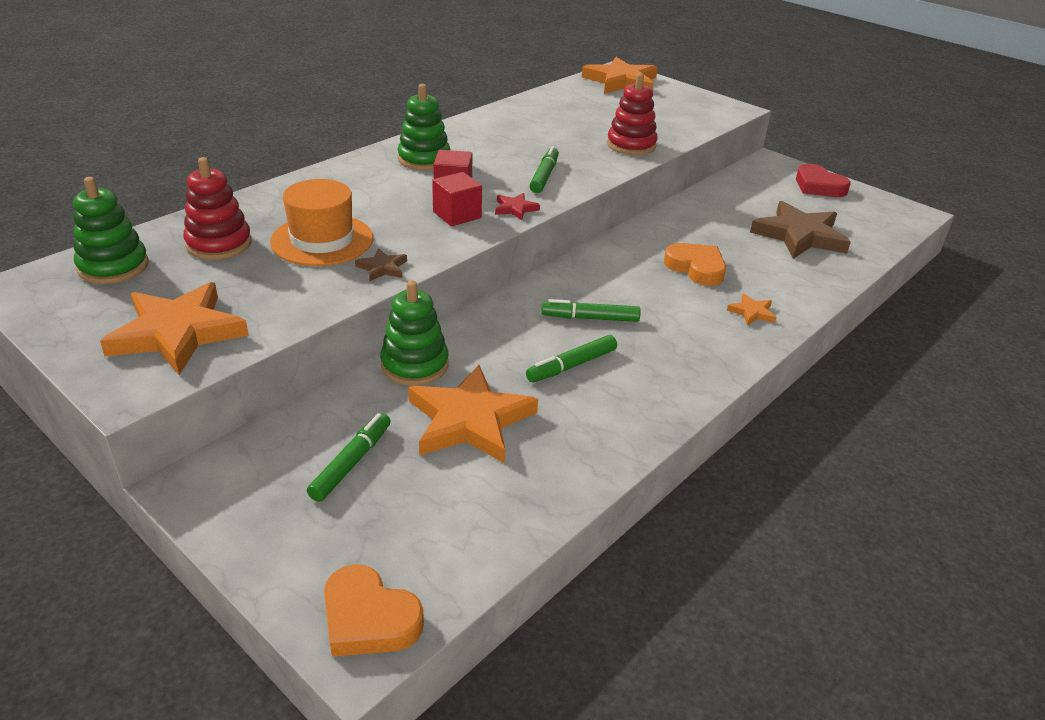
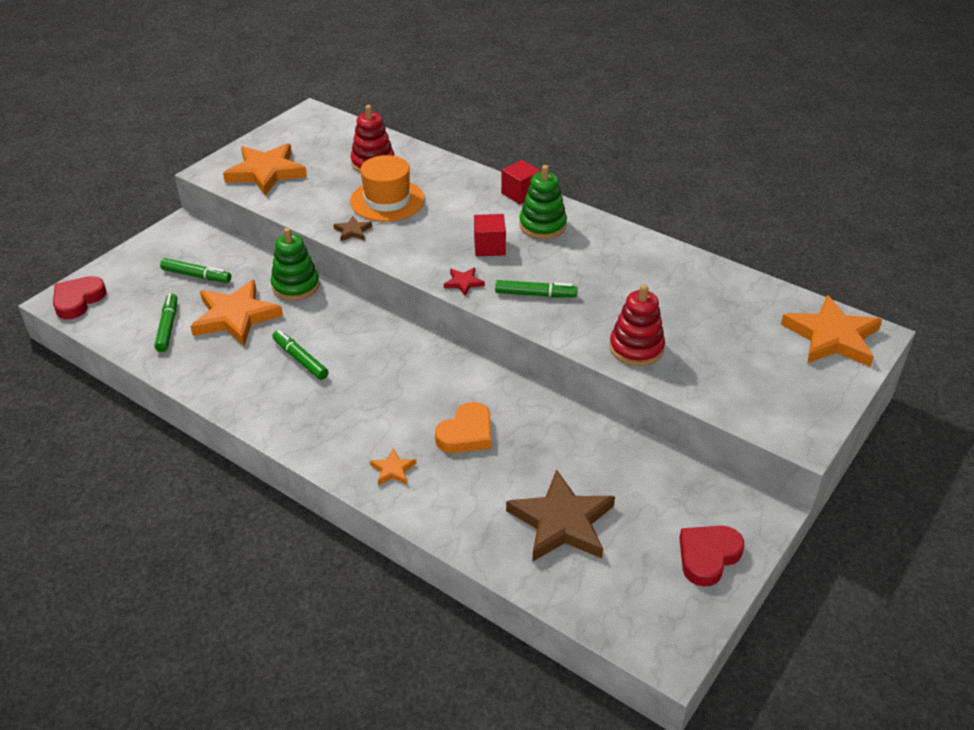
camera: 85 degrees right, 5 degrees up
green stacking toy [73,177,149,284] -> none
orange heart [324,565,424,656] -> red heart [53,276,107,319]
red cube [432,172,482,226] -> red cube moved to [501,160,541,205]
green marker [541,299,641,322] -> green marker moved to [155,294,177,352]

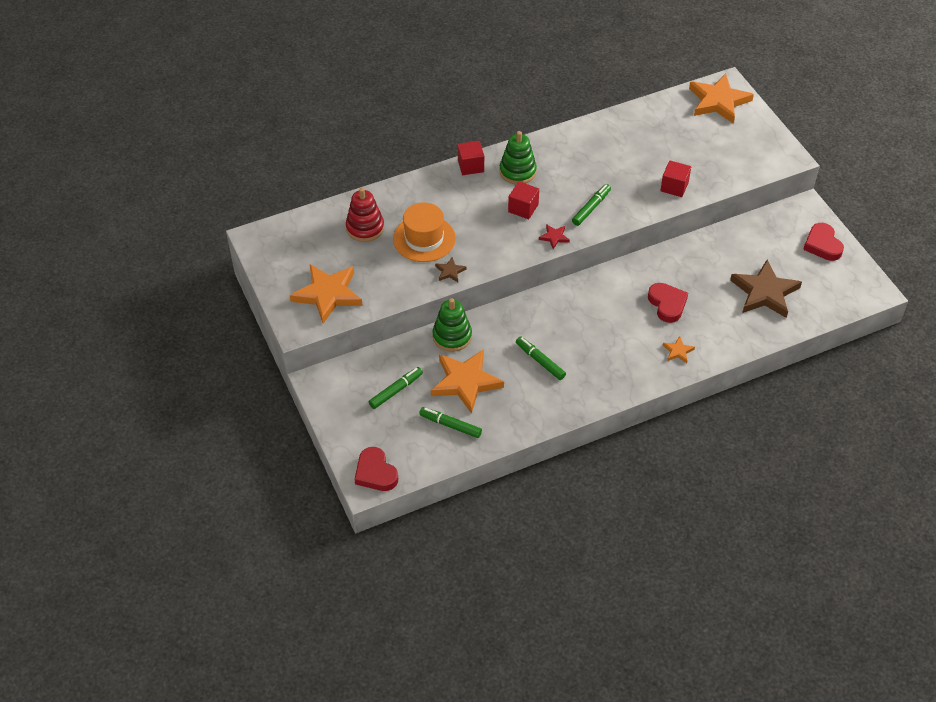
camera: 60 degrees left, 10 degrees up
green marker [272,330,329,380] -> green marker turned 60 degrees clockwise [516,337,566,380]
orange heart [435,402,491,453] -> red heart [648,283,688,323]
red stacking toy [610,284,665,366] -> red cube [660,160,691,197]

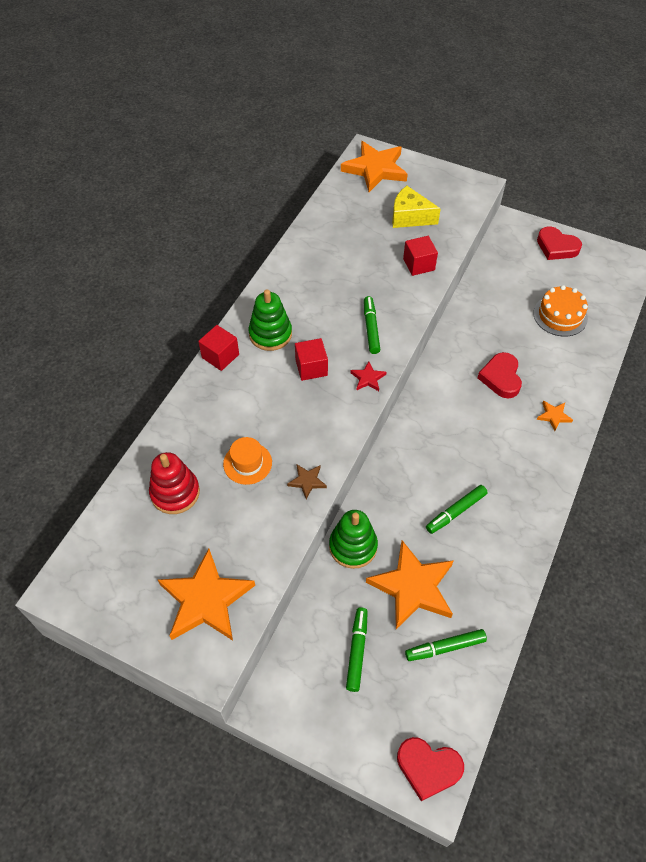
camera: 40 degrees left, 5 degrees up
orange hat [393,202,456,262] -> orange hat [223,437,272,485], size x0.63
green marker [516,337,566,380] -> green marker turned 45 degrees counterclockwise [426,485,488,534]
red heart [648,283,688,323] -> red heart turned 120 degrees counterclockwise [477,352,522,398]
brown star [730,260,802,318] -> orange cake [533,285,588,337]
none -> yellow cheese [392,186,441,228]

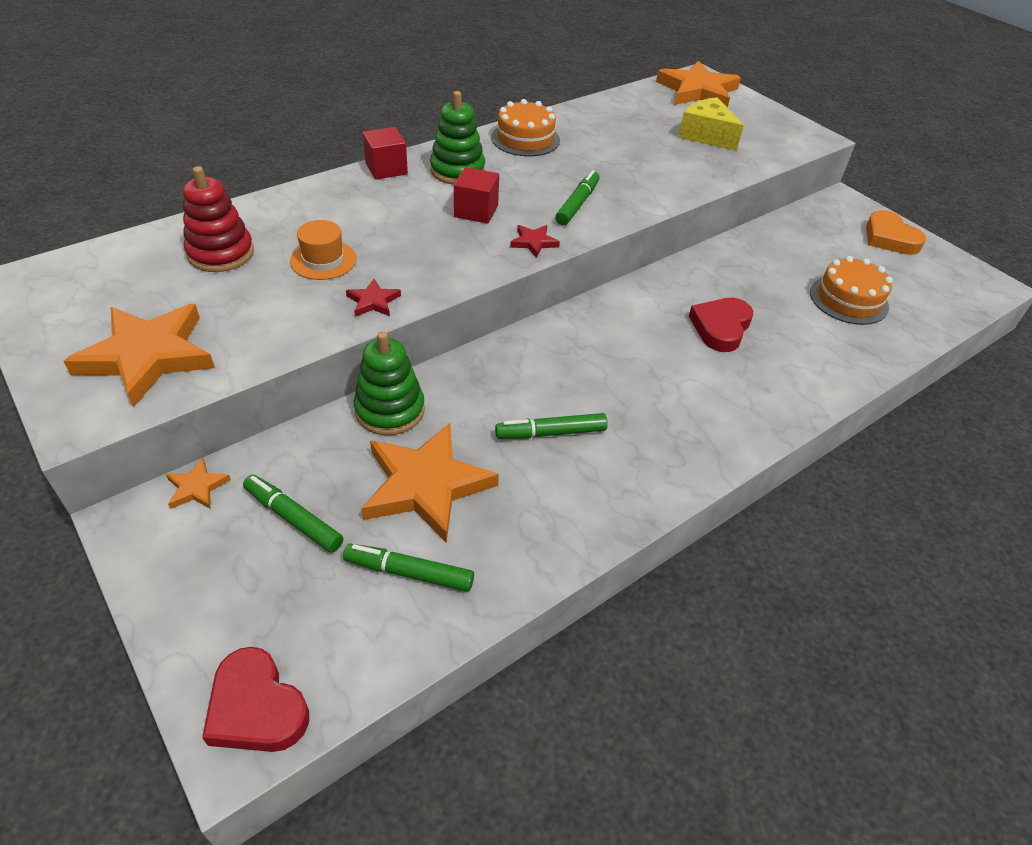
camera: 25 degrees right, 10 degrees down
brown star [287,464,327,499] -> red star [346,279,401,317]
green marker [346,607,368,692] -> green marker turned 90 degrees counterclockwise [243,474,343,553]
red cube [403,236,438,276] -> none
red heart [537,227,582,260] -> orange heart [866,210,926,255]
orange star [537,401,573,431] -> orange star moved to [166,458,231,509]
none -> orange cake [491,99,560,156]

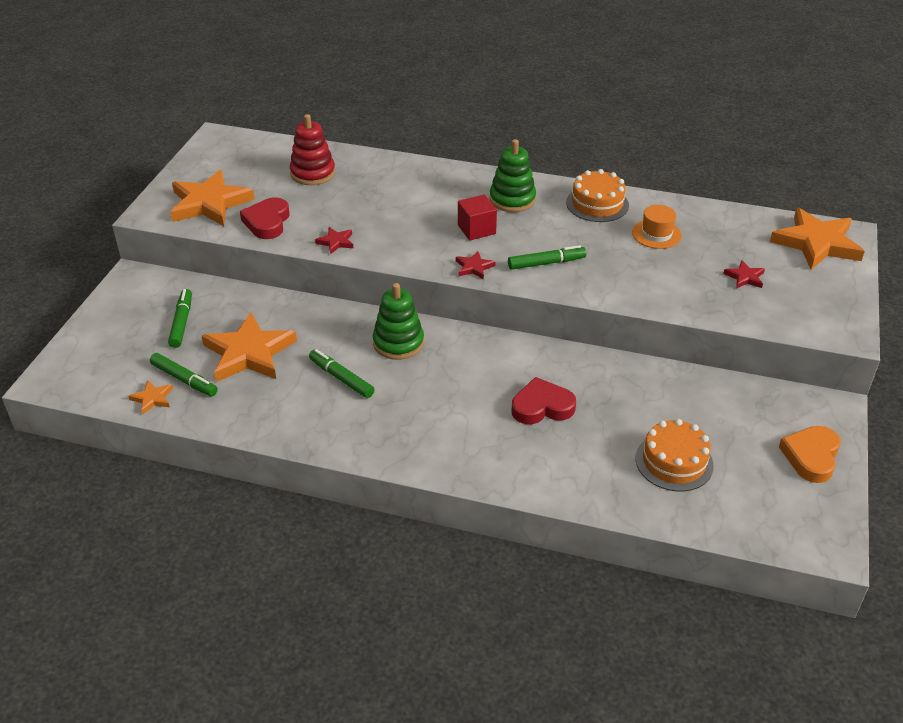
camera: 55 degrees right, 5 degrees down
orange star [166,458,231,509] -> orange star moved to [128,380,173,415]
red heart [202,647,309,752] -> red heart moved to [240,197,289,239]
orange hat [290,220,357,280] -> orange hat moved to [632,205,682,249]
green marker [343,543,474,592] -> green marker turned 150 degrees clockwise [150,353,218,396]
green stacking toy [354,331,425,435] -> green stacking toy moved to [373,283,424,360]
red cube [363,127,408,180] -> none
yellow cheese [678,97,744,151] -> red star [723,260,765,288]

